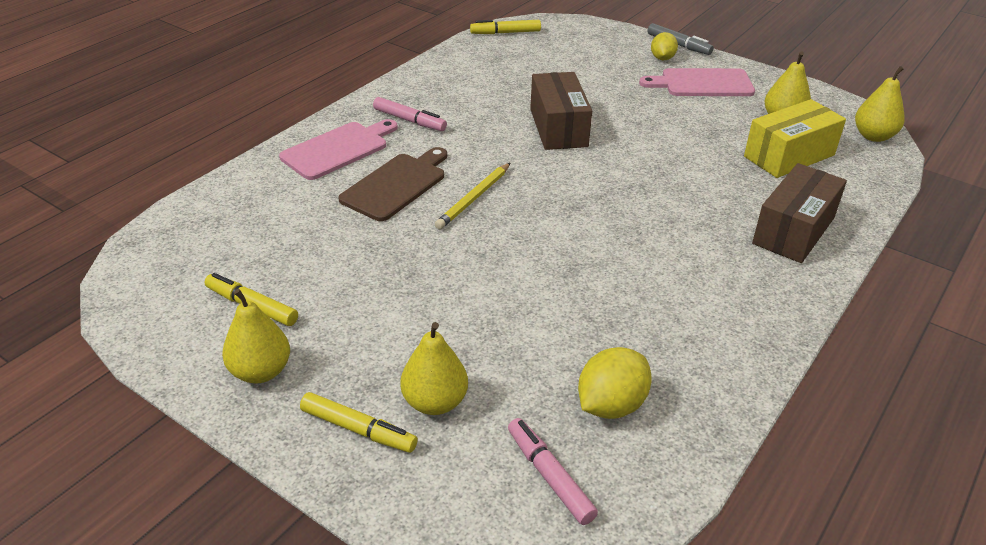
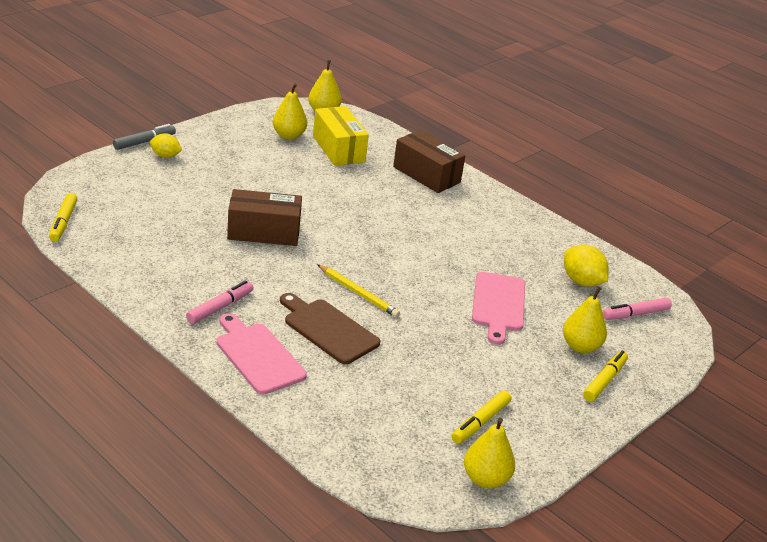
camera: 85 degrees left, 5 degrees down
yellow pear [222,289,290,383] -> yellow pear moved to [464,418,515,489]
pink cutting board [639,68,755,96] -> pink cutting board moved to [472,272,525,345]

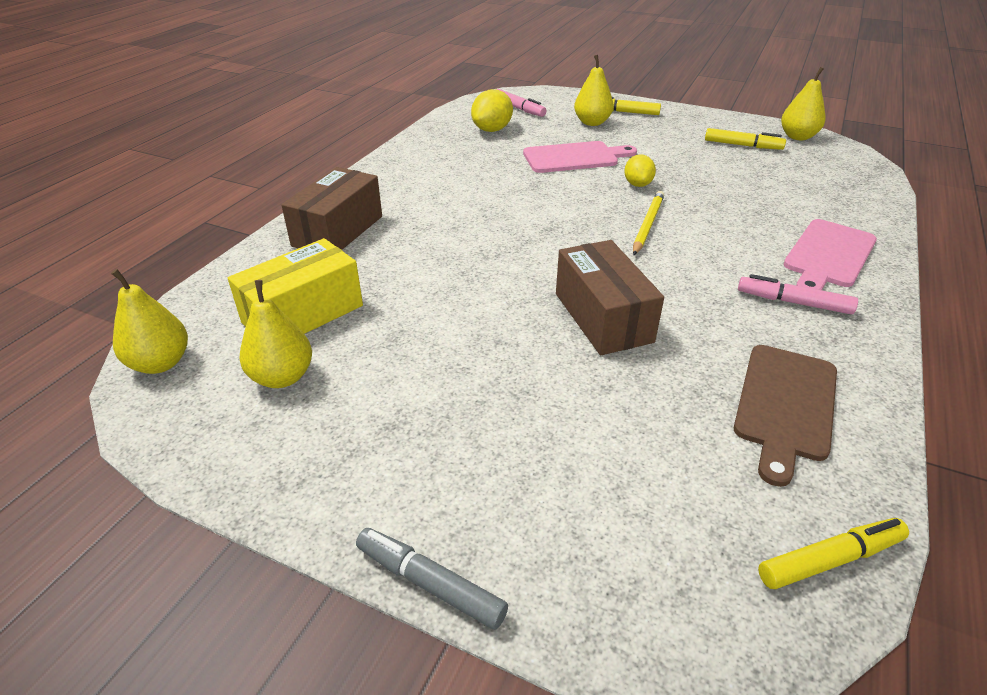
camera: 105 degrees left, 5 degrees up
yellow lemon [150,133,182,158] -> yellow lemon moved to [624,154,656,187]
brown cutting board [280,293,380,364] -> brown cutting board moved to [734,345,837,487]

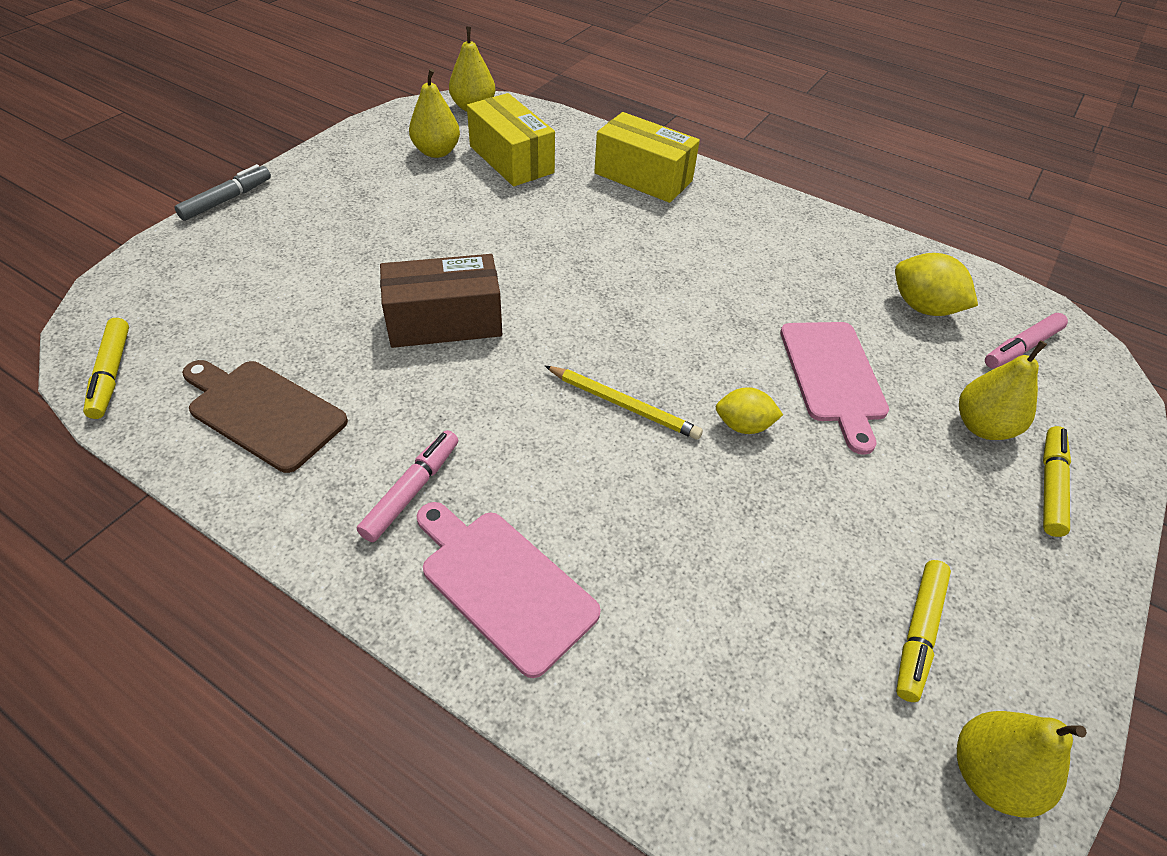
camera: 95 degrees right, 10 degrees up
brown box [281,167,382,250] -> yellow box [594,112,700,203]

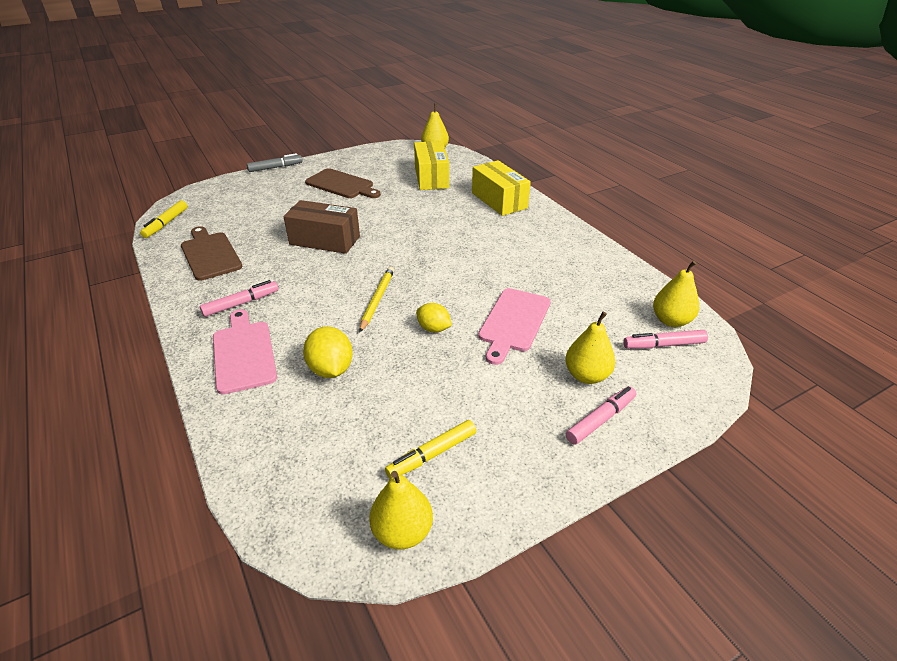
camera: 30 degrees right, 10 degrees down
yellow pear [409,69,460,158] -> yellow pear moved to [653,261,699,327]
yellow pencil [545,366,703,440] -> yellow pencil turned 135 degrees counterclockwise [360,267,394,332]
yellow lemon [895,253,978,316] -> yellow lemon moved to [303,326,353,378]
yellow marker [1043,426,1071,537] -> pink marker [566,386,636,445]
none -> brown cutting board [305,168,381,198]

